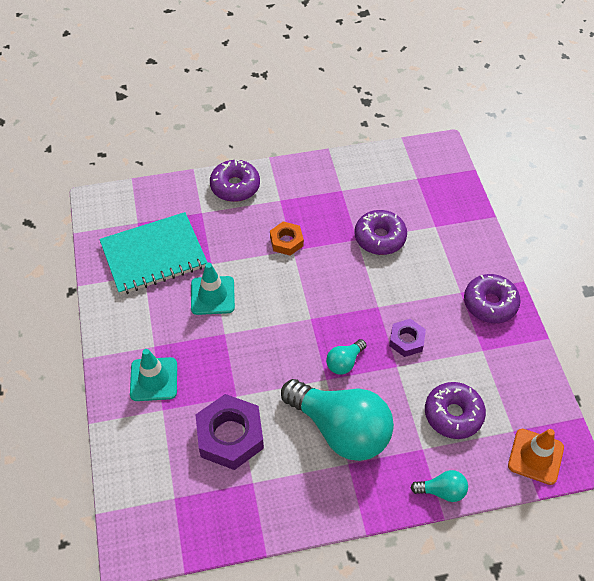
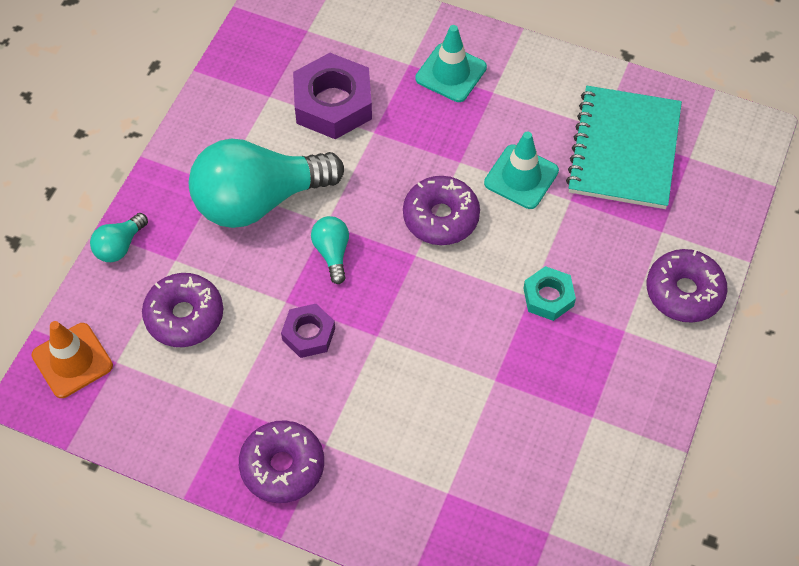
camera: 125 degrees right, 5 degrees up
orange nut [270,221,304,256] -> turquoise nut [523,266,576,321]
purple donut [354,210,407,255] -> purple donut moved to [403,176,480,245]

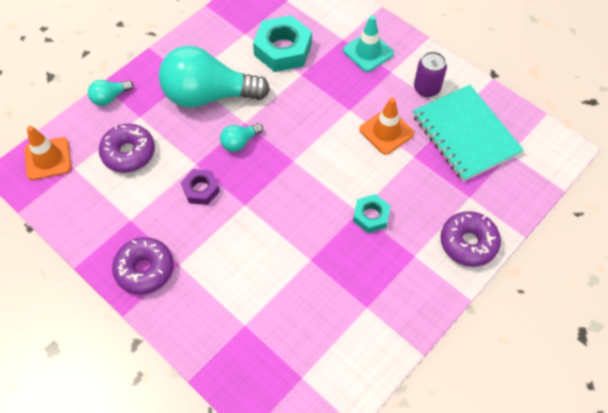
camera: 20 degrees right, 0 degrees up
purple nut [293,53,372,139] -> turquoise nut [253,15,312,72]
turquoise light bulb [311,216,349,284] -> turquoise light bulb turned 135 degrees counterclockwise [220,123,263,152]
purple donut [403,176,480,245] -> none
turquoise traffic cone [484,131,559,209] -> orange traffic cone [359,98,414,155]
turquoise notebook [566,86,682,209] -> turquoise notebook turned 60 degrees counterclockwise [413,85,524,182]
none -> purple can [414,52,447,97]

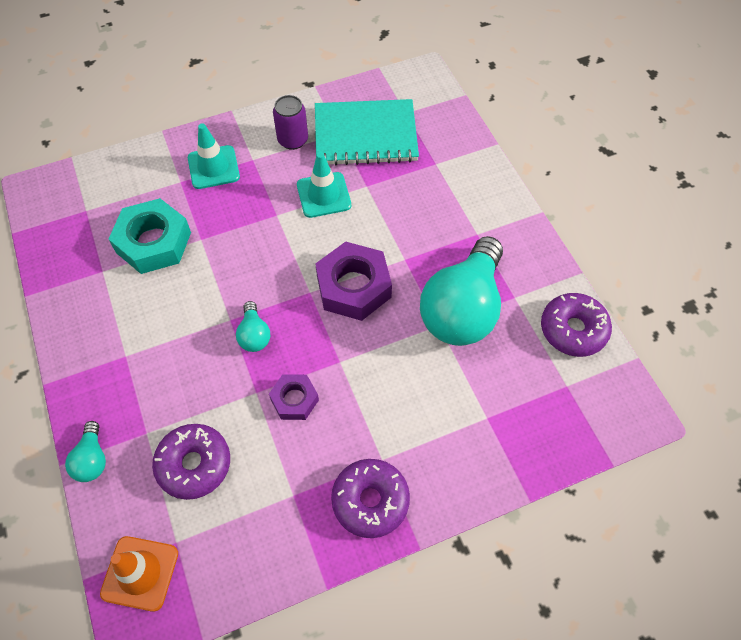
camera: 65 degrees left, 0 degrees up
turquoise light bulb [159,46,270,108] -> turquoise light bulb moved to [420,236,503,346]
turquoise nut [353,194,391,233] -> none
orange traffic cone [359,98,414,155] -> turquoise traffic cone [297,152,351,218]
purple donut [441,211,501,267] -> purple donut moved to [541,293,612,357]
none -> purple nut [315,242,392,321]

